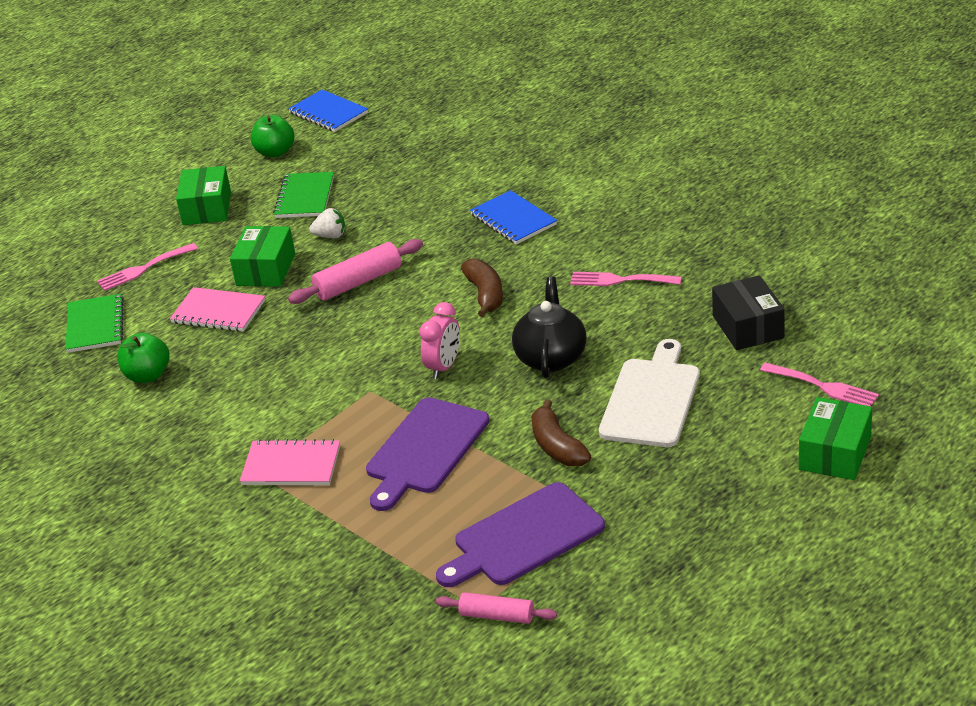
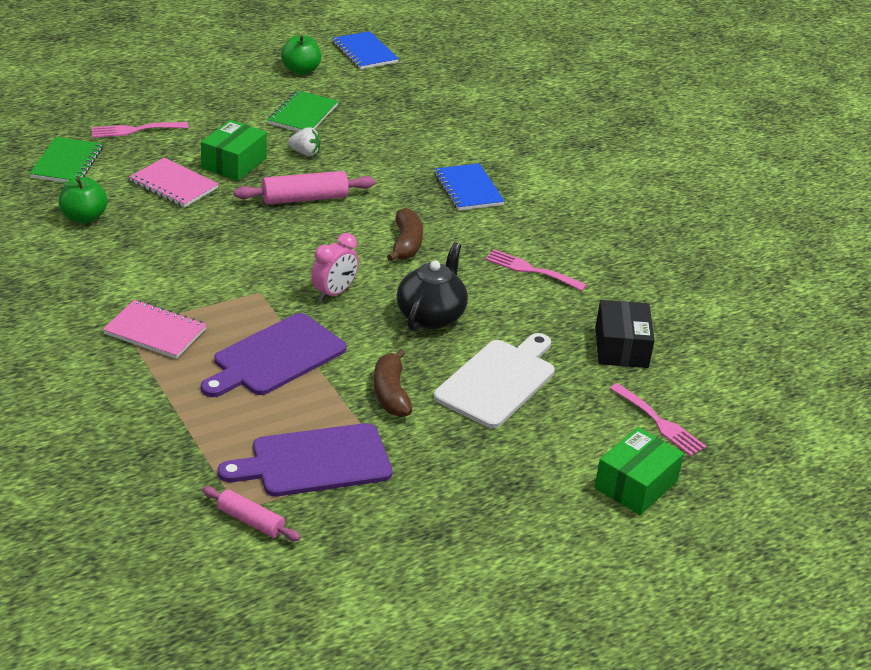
camera: 10 degrees right, 0 degrees up
green box [176,166,231,225] -> none

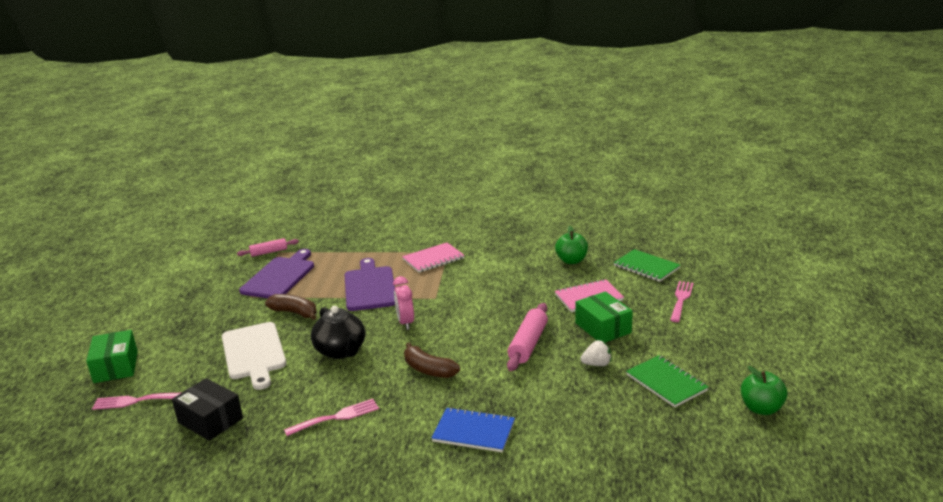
camera: 130 degrees right, 10 degrees down
white strawberry [288,127,321,156] -> white strawberry turned 150 degrees counterclockwise [580,340,611,366]
blue notebook [332,31,399,69] -> none

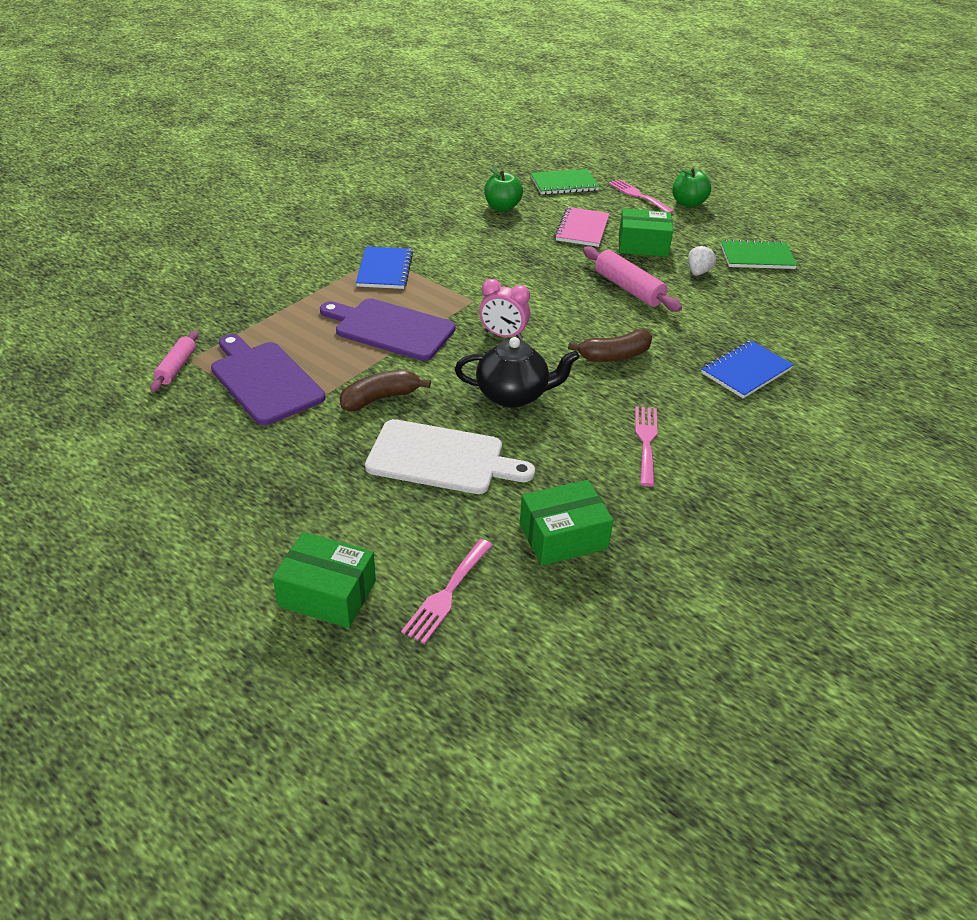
camera: 60 degrees left, 15 degrees up
black box [172,378,243,441] -> green box [520,480,613,566]
pink notebook [402,242,464,273] -> blue notebook [356,246,413,289]
green apple [741,366,788,415] -> green apple moved to [672,168,711,208]

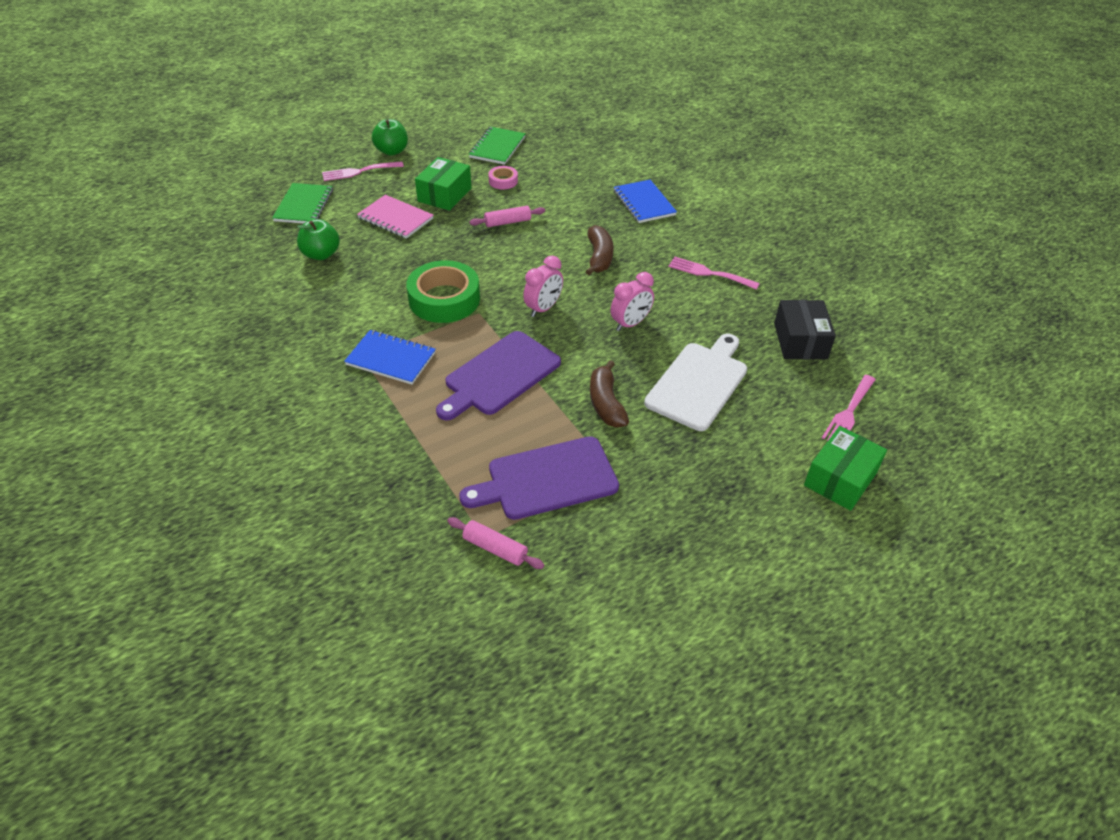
camera: 70 degrees left, 5 degrees up
pink fork [401,539,493,644] -> pink fork turned 75 degrees clockwise [822,375,876,441]
black teapot [455,337,580,408] -> pink clock [610,272,654,331]
green box [520,480,613,566] -> black box [774,300,836,359]
pink rolling pin [583,246,682,312] -> pink rolling pin [469,206,545,227], size x0.64
white strawberry [688,245,716,276] -> pink tape [488,166,518,189]
none -> green tape [406,260,480,323]

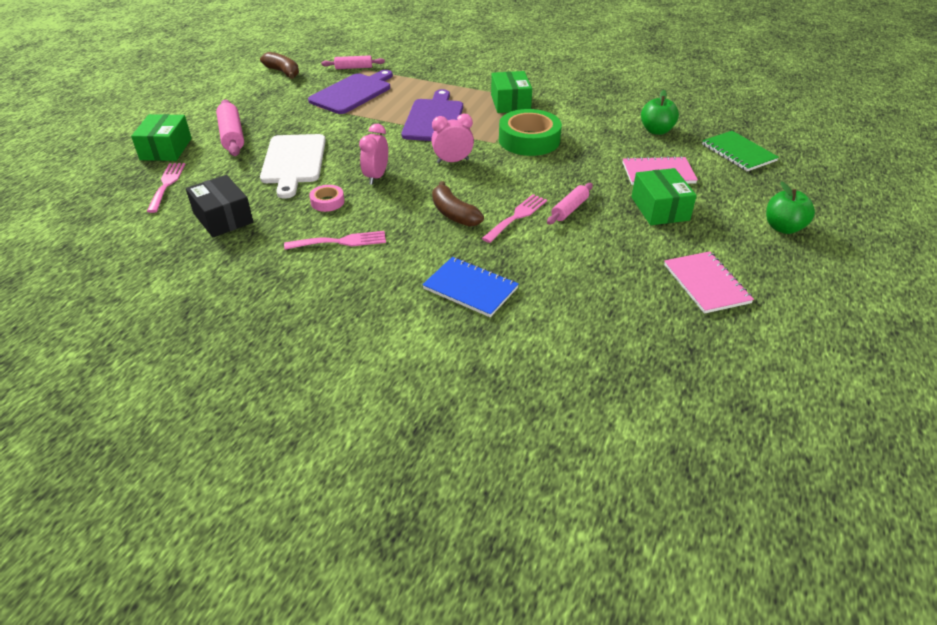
camera: 145 degrees right, 5 degrees down
pink fork [322,161,404,181] -> pink fork moved to [482,194,547,243]
blue notebook [344,330,436,385] -> green box [491,71,532,113]
green notebook [469,127,526,165] -> pink notebook [664,251,754,314]
pink tape [488,166,518,189] -> pink tape moved to [309,185,344,212]
pink clock [523,256,563,317] -> pink clock turned 75 degrees clockwise [431,114,474,163]
brown banana [590,360,629,427] -> brown banana moved to [260,52,299,79]
none -> pink rolling pin [216,99,244,156]

